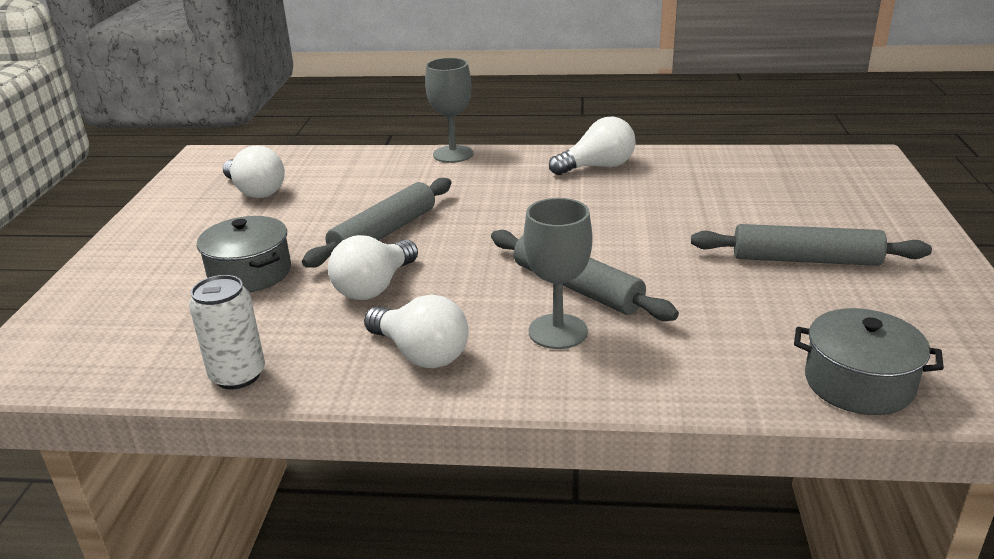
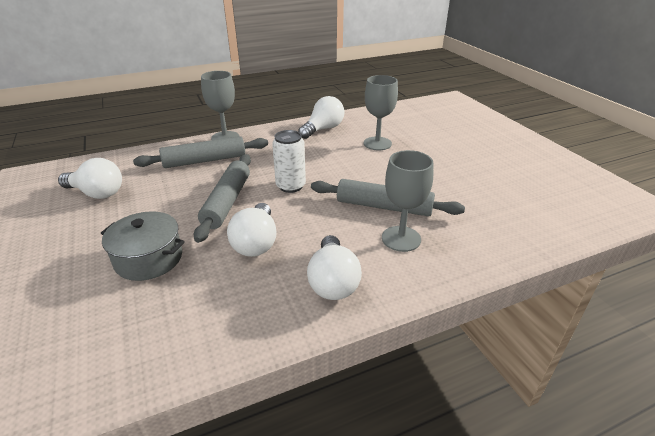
camera: 30 degrees left, 5 degrees up
white can [189,275,265,389] -> white can moved to [272,130,306,193]
white light bulb [364,295,468,368] -> white light bulb turned 75 degrees clockwise [307,235,362,300]
grey rolling pin [691,224,932,266] -> grey rolling pin moved to [133,136,268,168]
grey pot [794,308,944,415] -> none
none -> grey goblet [363,75,398,150]

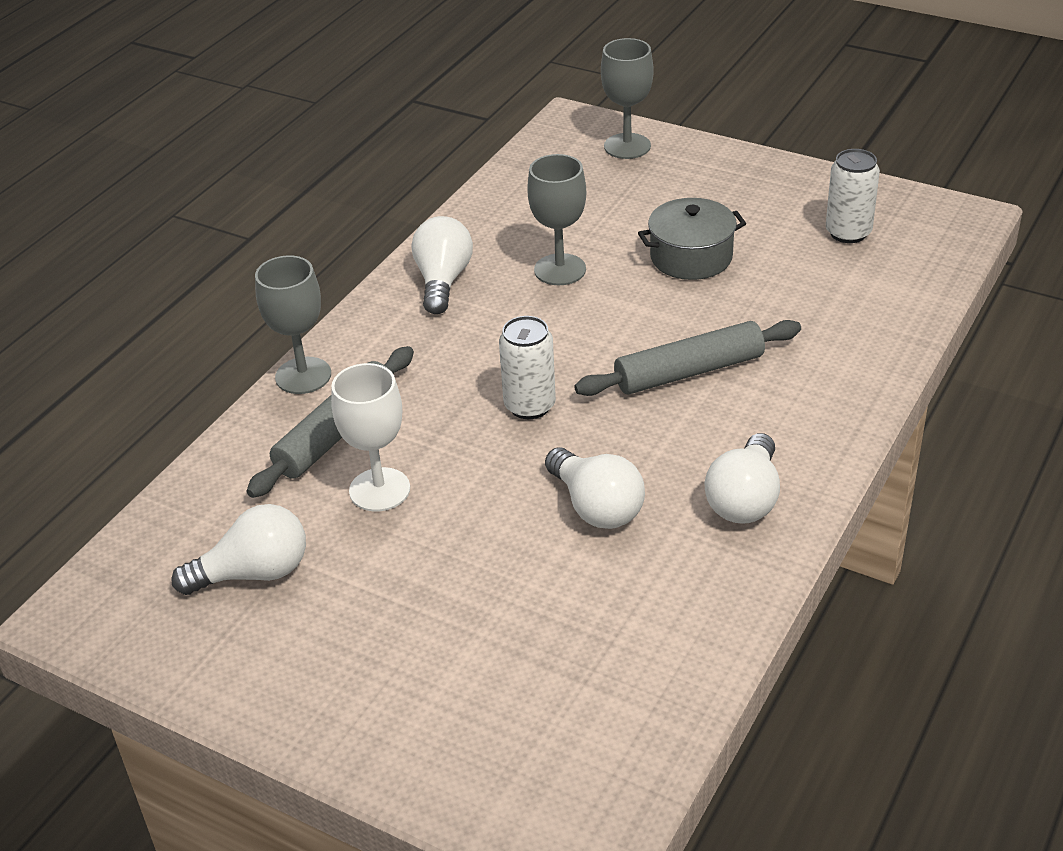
camera: 35 degrees left, 5 degrees up
grey pot [101,211,185,281] -> grey pot moved to [638,198,746,280]
grey rolling pin [194,154,251,243] -> none
white light bulb [307,235,362,300] -> white light bulb turned 60 degrees clockwise [705,433,780,524]
grey goblet [382,150,433,252] -> grey goblet moved to [601,38,654,159]
none -> white goblet [331,363,410,512]
none -> white can [826,149,880,243]

